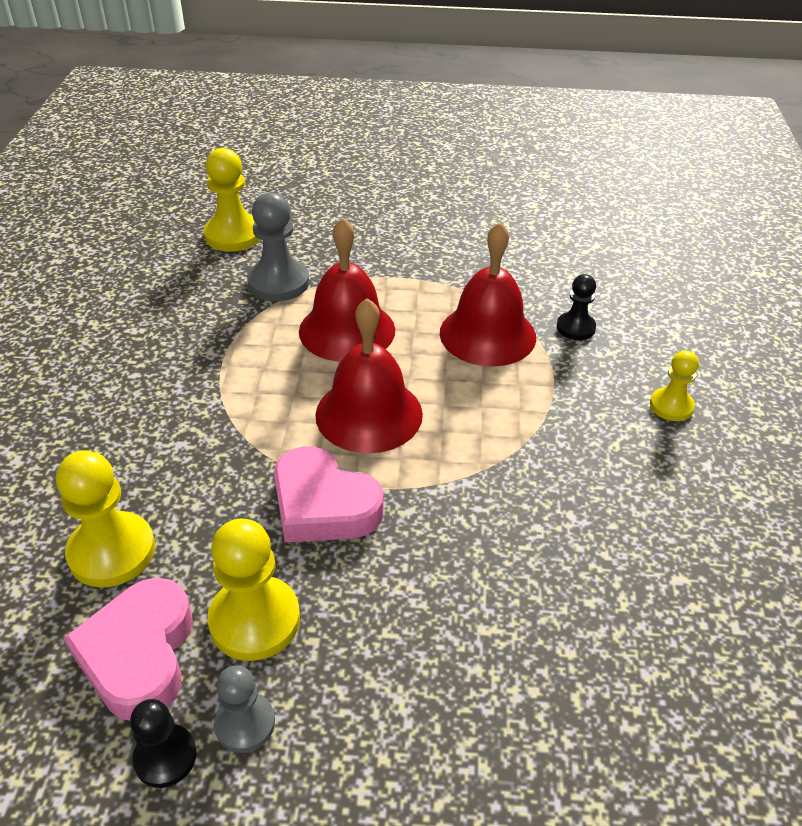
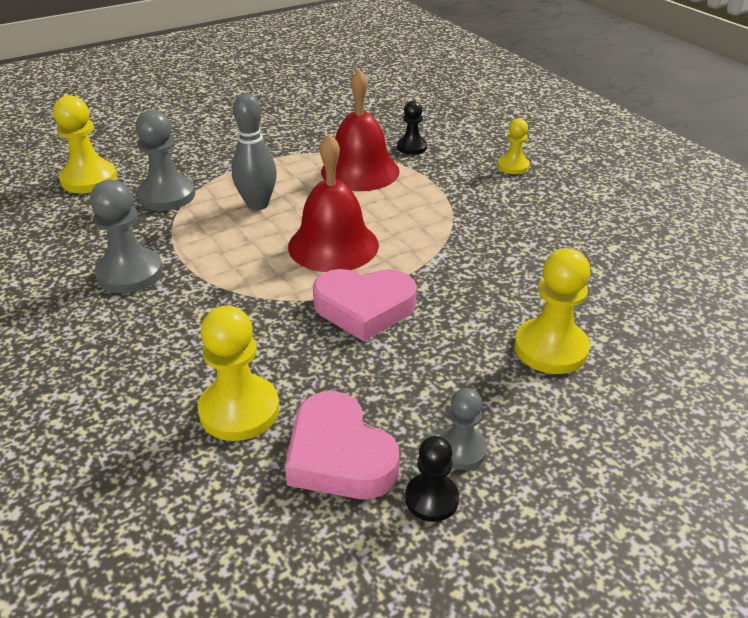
camera: 35 degrees left, 5 degrees down
yellow pawn [207,519,300,661] -> yellow pawn moved to [514,248,590,374]
red bell [299,218,395,362] -> grey bowling pin [232,93,277,210]
none -> grey pawn [90,180,163,293]

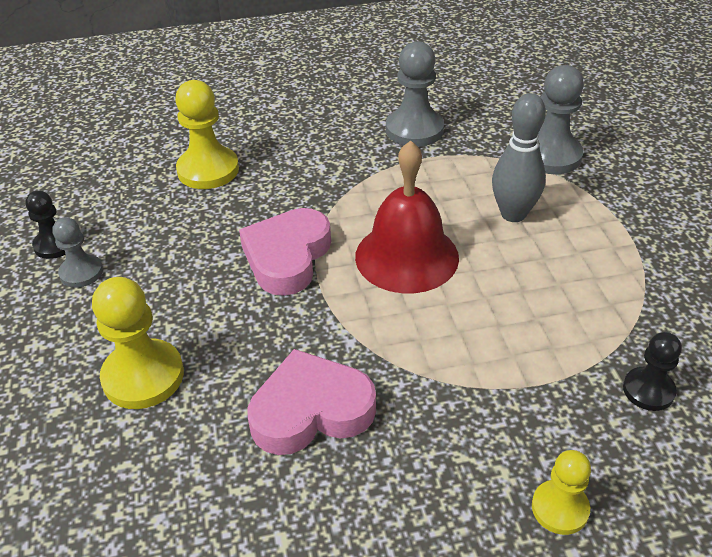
camera: 110 degrees right, 5 degrees up
yellow pawn [53,95,117,193] -> none
pink heart [285,391,400,499] -> pink heart moved to [248,349,376,455]
red bell [321,69,400,191] -> none

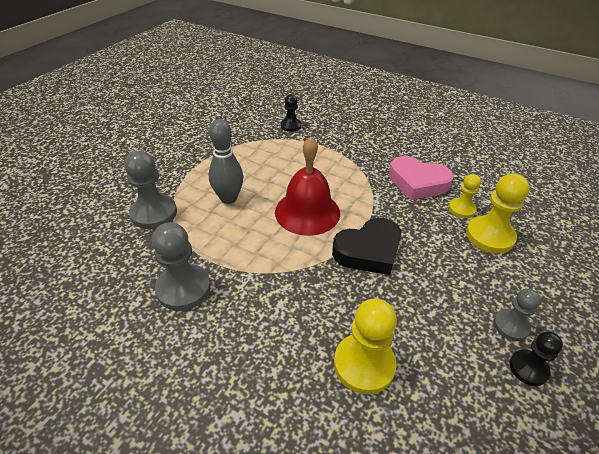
camera: 140 degrees left, 0 degrees up
pink heart [239,208,331,296] -> black heart [332,218,401,275]
yellow pawn [532,450,591,535] -> yellow pawn moved to [449,174,481,218]

